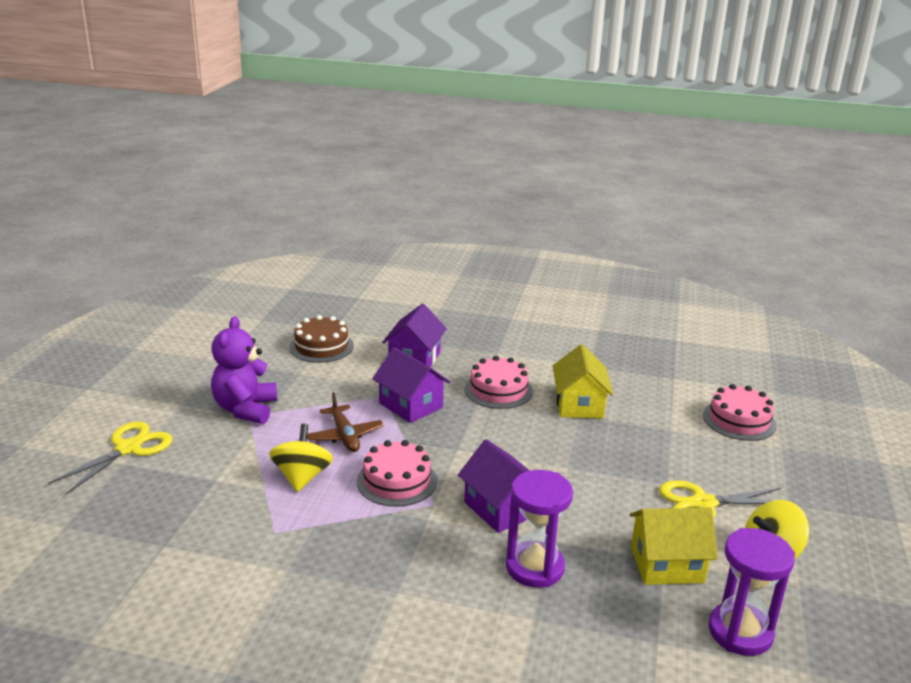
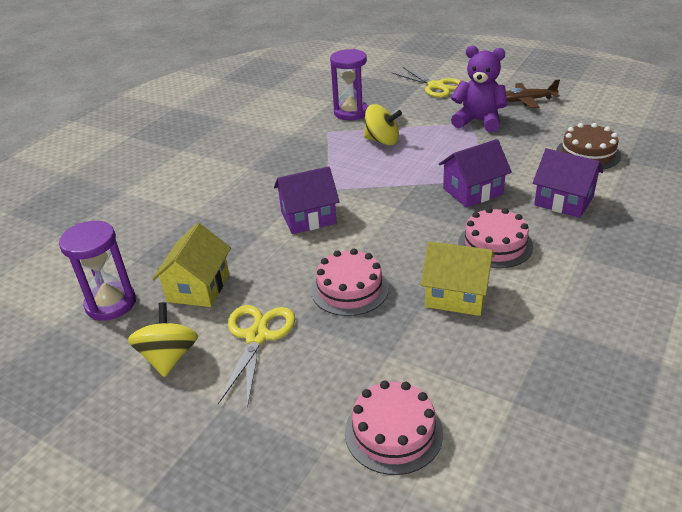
camera: 110 degrees right, 10 degrees up
brown plane [307,392,384,452] -> brown plane moved to [506,79,560,108]
pink cake [357,440,437,507] -> pink cake moved to [311,249,389,316]
purple hourglass [506,470,573,588] -> purple hourglass moved to [330,49,368,121]

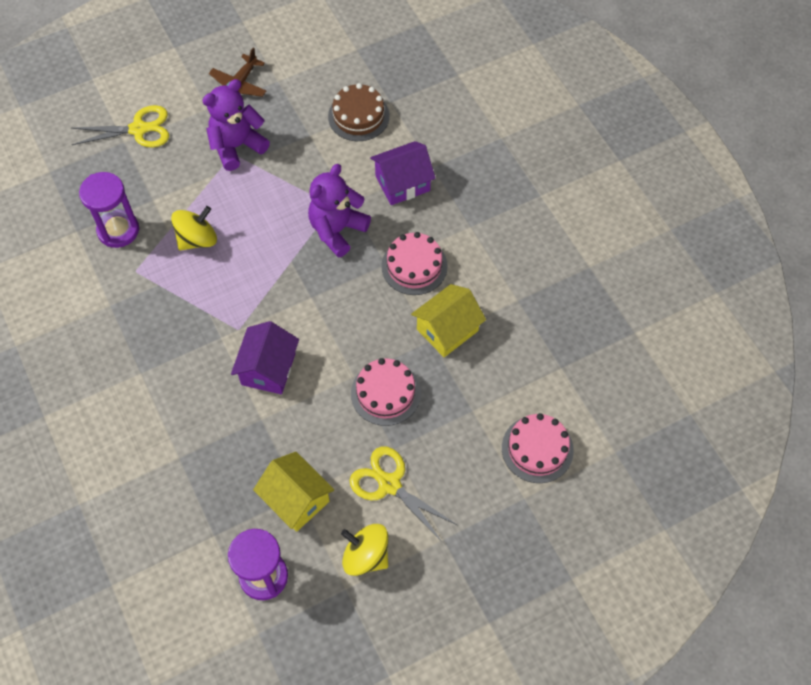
camera: 60 degrees left, 25 degrees up
purple house [439,139,512,207] -> purple teddy bear [308,164,371,258]

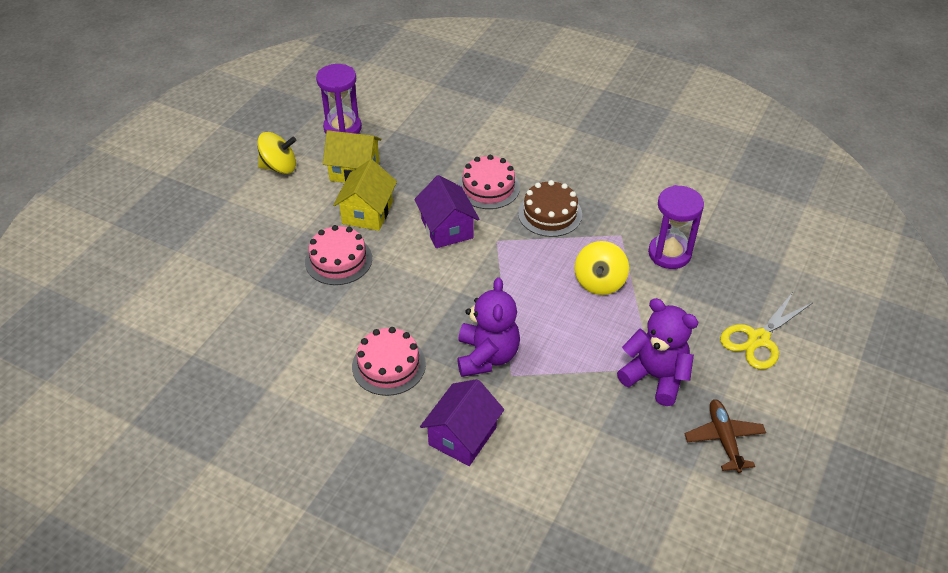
camera: 145 degrees right, 15 degrees down
purple teddy bear [202,79,270,171] -> purple teddy bear turned 75 degrees counterclockwise [617,298,698,406]
brown cake [328,83,390,141] -> brown cake moved to [518,180,582,237]
yellow scissors [349,446,457,542] -> none
yellow house [411,284,486,357] -> yellow house moved to [333,159,397,231]
pink cake [502,413,574,483] -> pink cake moved to [458,155,520,209]

